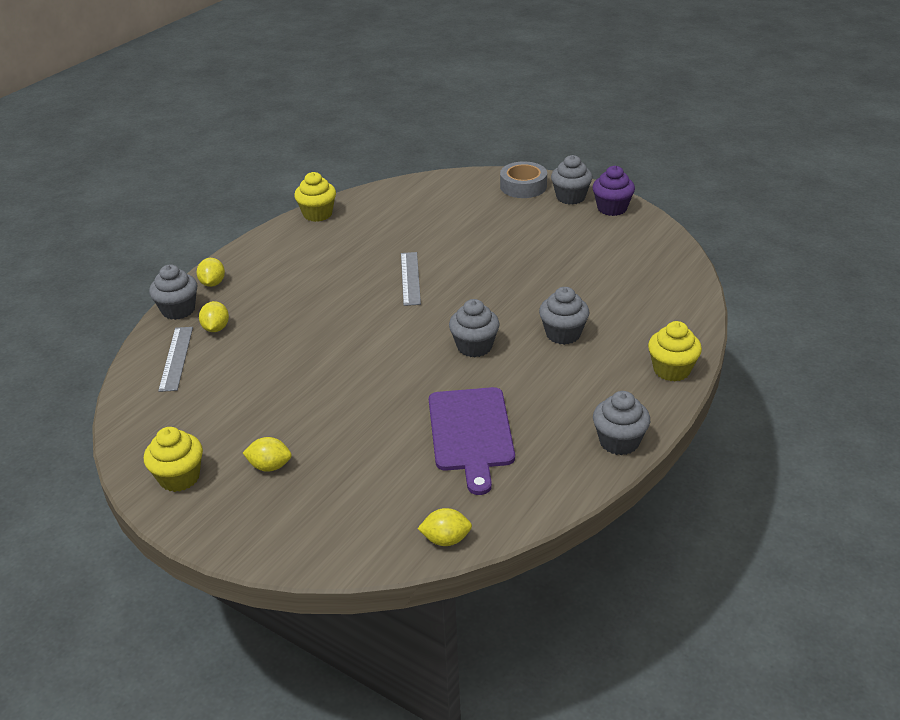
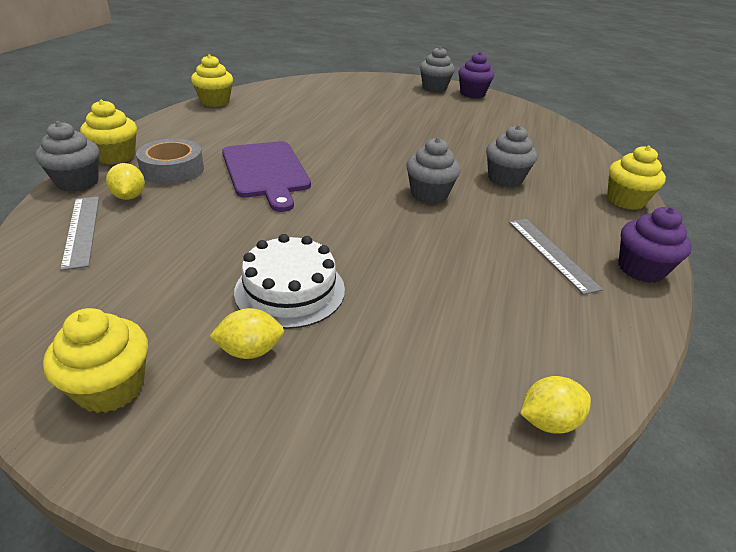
camera: 20 degrees left, 0 degrees up
yellow lemon [196,258,225,287] -> yellow cupcake [80,100,137,165]
grey ruler [401,252,421,306] -> grey ruler moved to [509,219,603,295]
purple cutting board [429,387,515,495] -> purple cutting board moved to [222,141,311,212]
grey tape [500,161,547,198] -> grey tape moved to [136,139,204,185]
grey cupcake [593,391,650,455] -> purple cupcake [618,207,692,283]
none -> white cake [234,234,345,329]

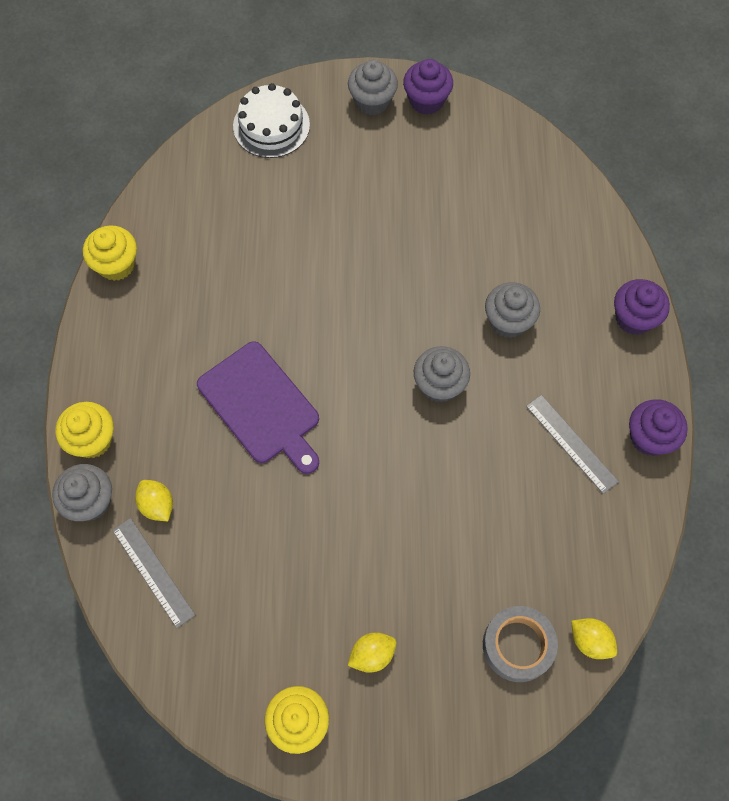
camera: 15 degrees left, 30 degrees up
grey tape [136,139,204,185] -> grey tape moved to [483,606,558,682]
white cake [234,234,345,329] -> white cake moved to [233,83,310,158]
yellow lemon [520,376,591,434] -> yellow lemon turned 75 degrees clockwise [571,618,617,659]
yellow cupcake [607,146,666,210] -> purple cupcake [614,279,670,335]

